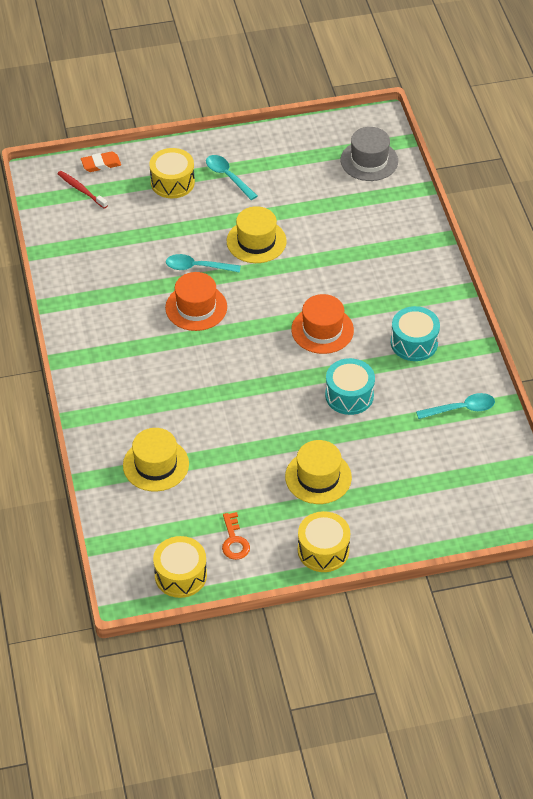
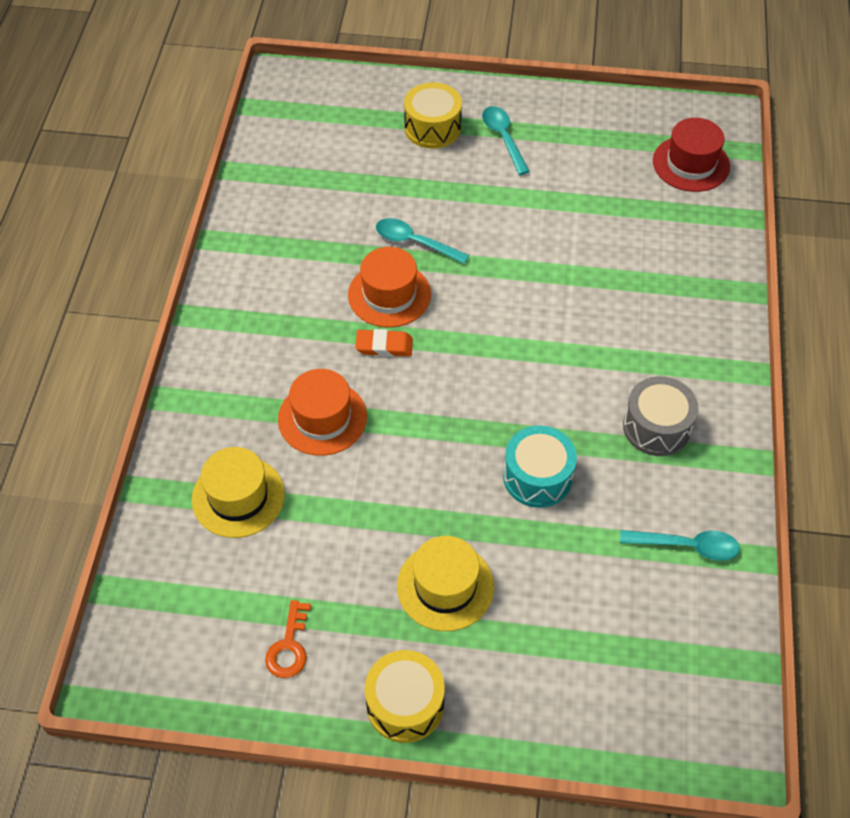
camera: 20 degrees right, 5 degrees up
red toothbrush [57,171,108,209] -> none
orange eraser [81,151,121,172] -> orange eraser moved to [355,329,413,357]
yellow drum [153,536,207,598] -> none
yellow hat [227,206,287,263] -> none
orange hat [291,294,354,354] -> orange hat moved to [278,369,367,456]
grey hat [341,127,398,181] -> red hat [653,118,730,192]
turquoise drum [391,306,440,361] -> grey drum [623,376,698,456]

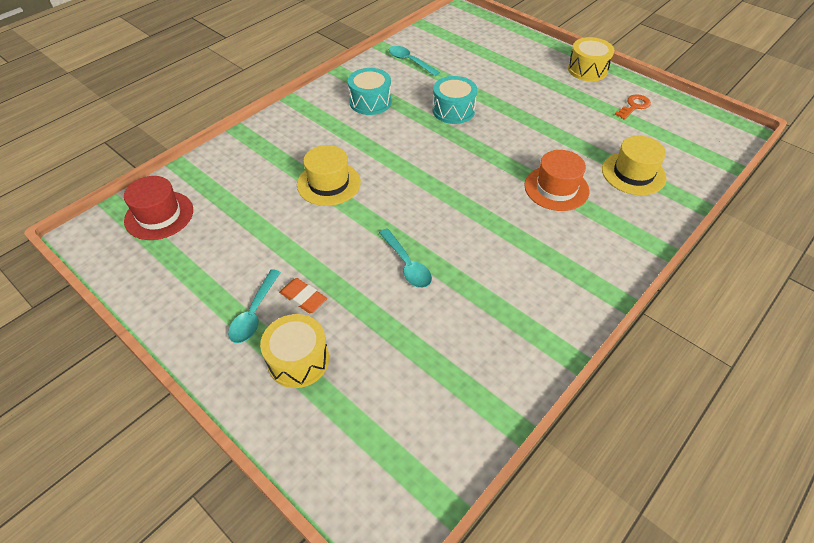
camera: 145 degrees left, 5 degrees down
orange hat [348,247,431,328] -> none
orange eraser [355,329,413,357] -> orange eraser moved to [279,278,327,313]
yellow hat [397,536,494,631] -> yellow hat moved to [297,145,361,206]
grey drum [623,376,698,456] -> turquoise drum [348,68,391,115]

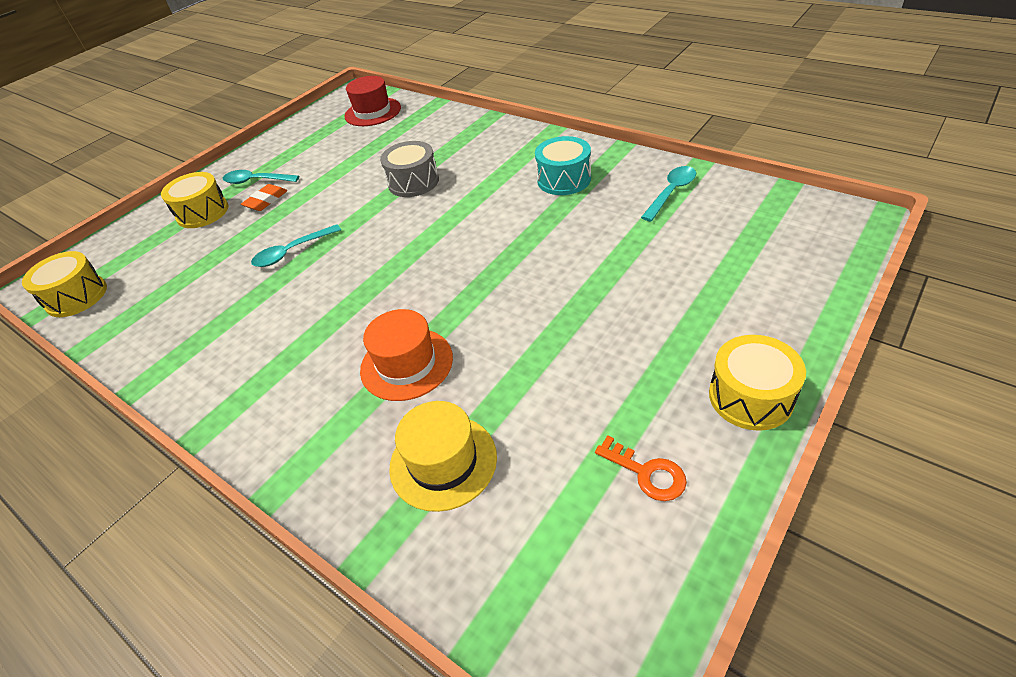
camera: 90 degrees right, 5 degrees down
yellow hat [297,145,361,206] -> grey drum [380,141,439,197]
turquoise drum [432,76,477,124] -> none
none -> yellow drum [22,251,107,317]

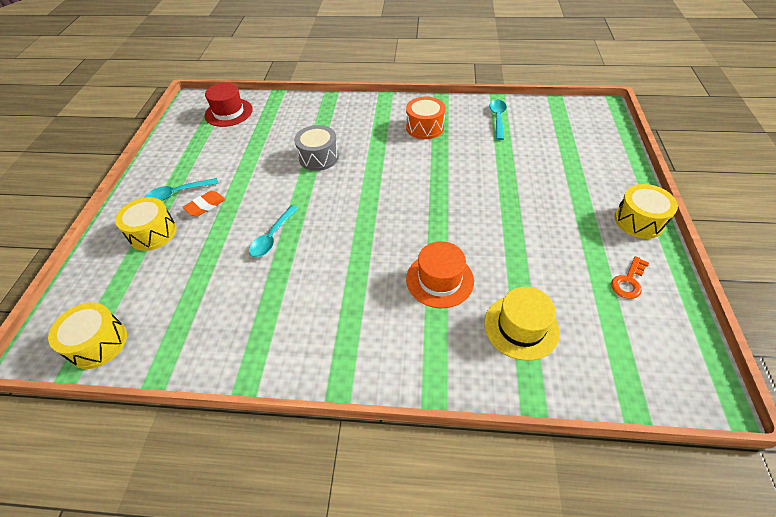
camera: 35 degrees left, 5 degrees up
orange eraser [241,184,287,211] -> orange eraser turned 45 degrees clockwise [183,191,225,217]
turquoise drum [535,136,591,195] -> orange drum [406,96,446,139]
orange key [595,435,687,501] -> orange key turned 120 degrees clockwise [611,256,649,299]

